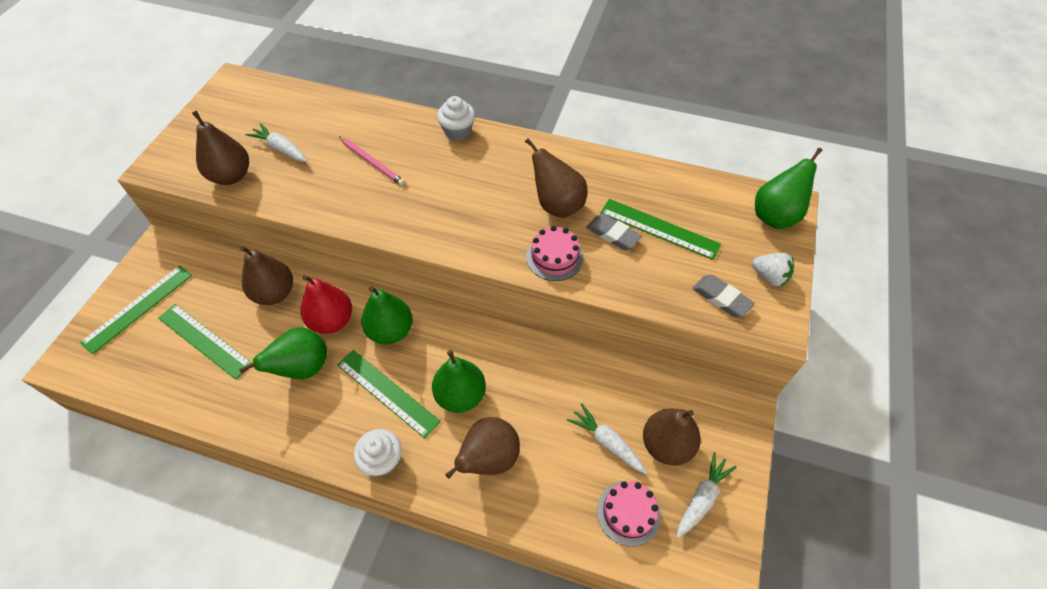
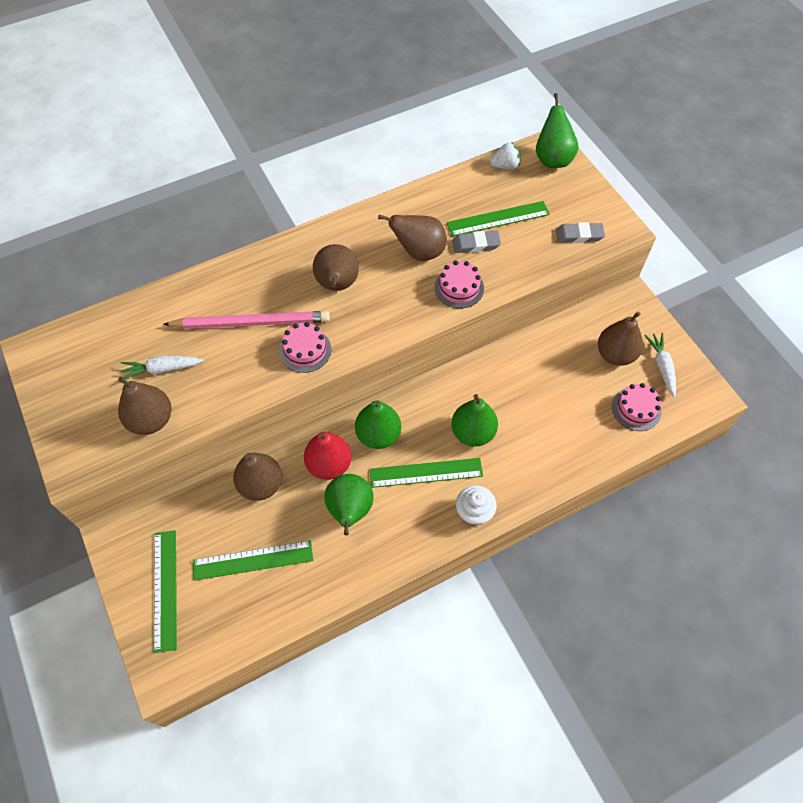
camera: 45 degrees left, 5 degrees up
pink pencil [339,137,405,186] -> pink pencil [163,311,330,329], size x1.68
white cupcake [437,96,475,141] -> none
brown pear [445,417,520,479] -> brown pear moved to [313,244,359,291]
white carrot [567,404,647,474] -> none
white strawberry [752,253,794,287] -> white strawberry moved to [490,142,520,169]
none -> pink cake [279,322,331,373]

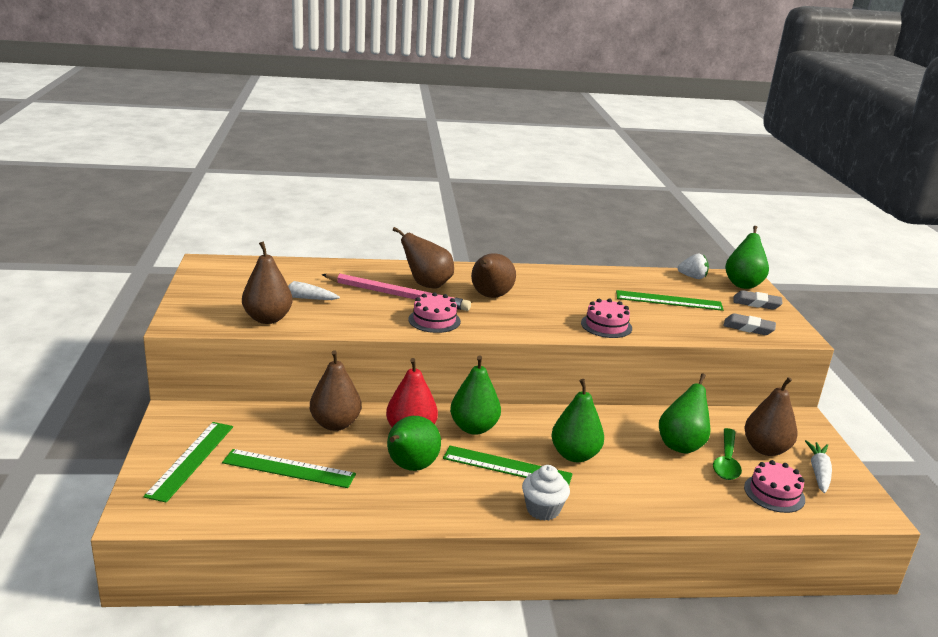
camera: 20 degrees right, 35 degrees down
brown pear [378,215,447,261] -> brown pear moved to [393,227,454,289]
grey eraser [452,231,501,253] -> grey eraser moved to [733,290,783,310]
none -> green pear [659,373,710,454]
none -> green spoon [713,428,742,480]

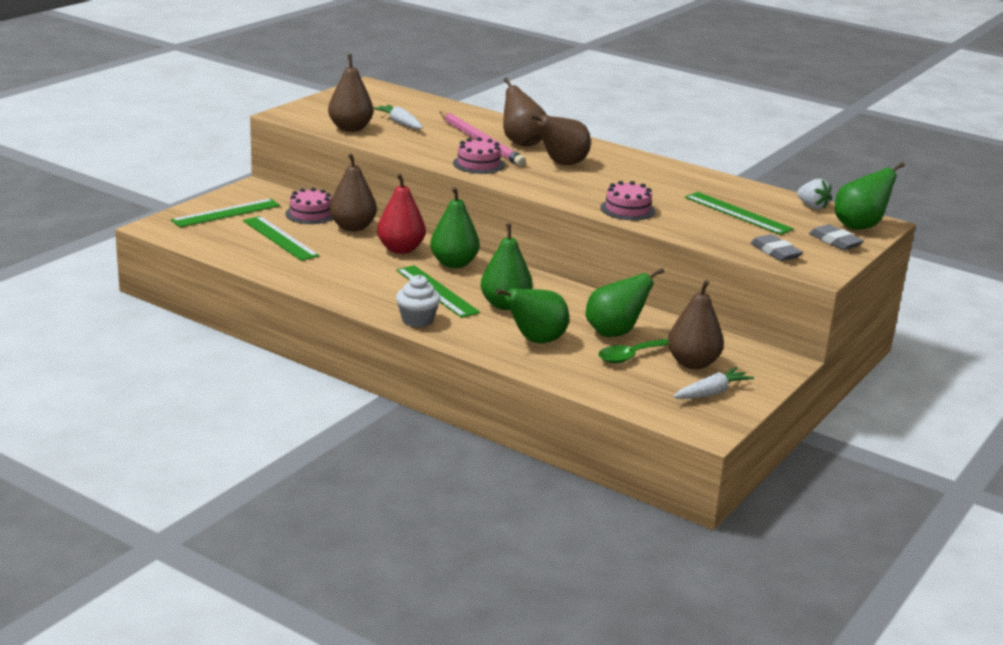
camera: 40 degrees right, 0 degrees up
green pear [387,416,441,471] -> green pear moved to [496,288,569,343]
pink cake [744,460,805,513] -> pink cake moved to [285,188,333,224]

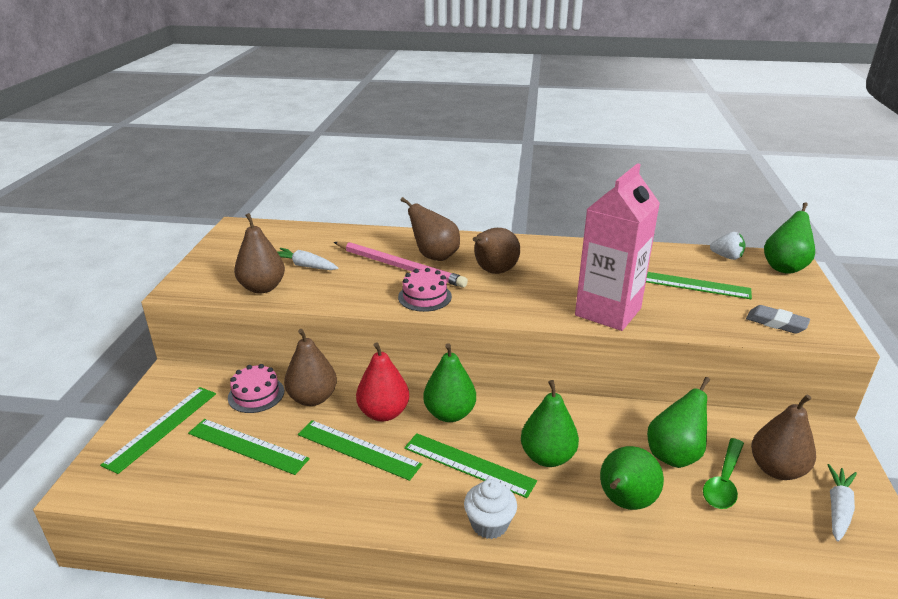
camera: 25 degrees left, 5 degrees up
pink cake [600,181,655,220] -> pink carton [575,163,660,331]
grey eraser [809,224,864,250] -> none
none -> green ruler [298,420,422,481]

